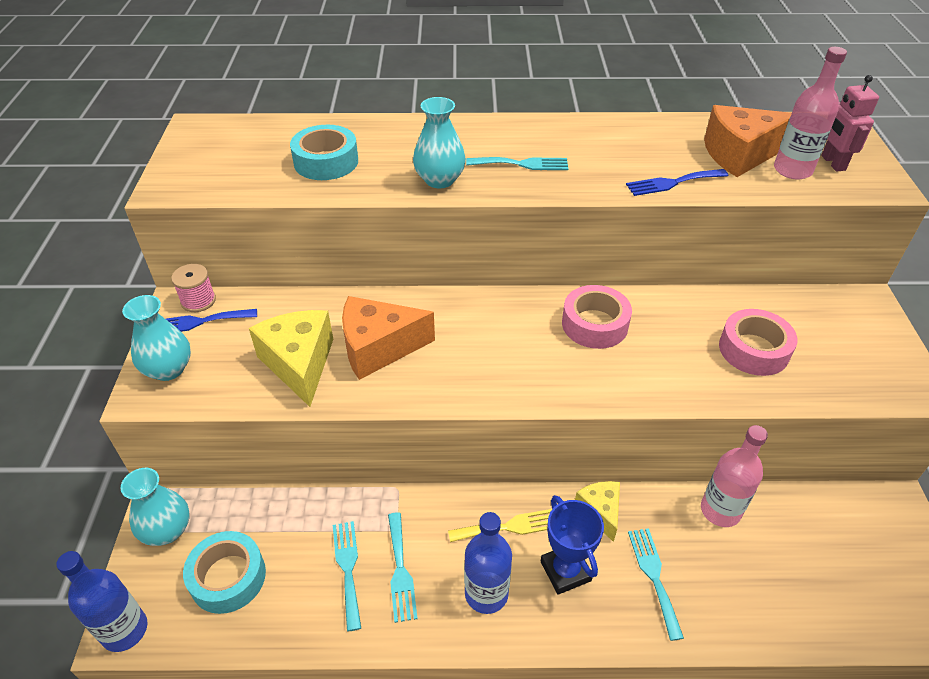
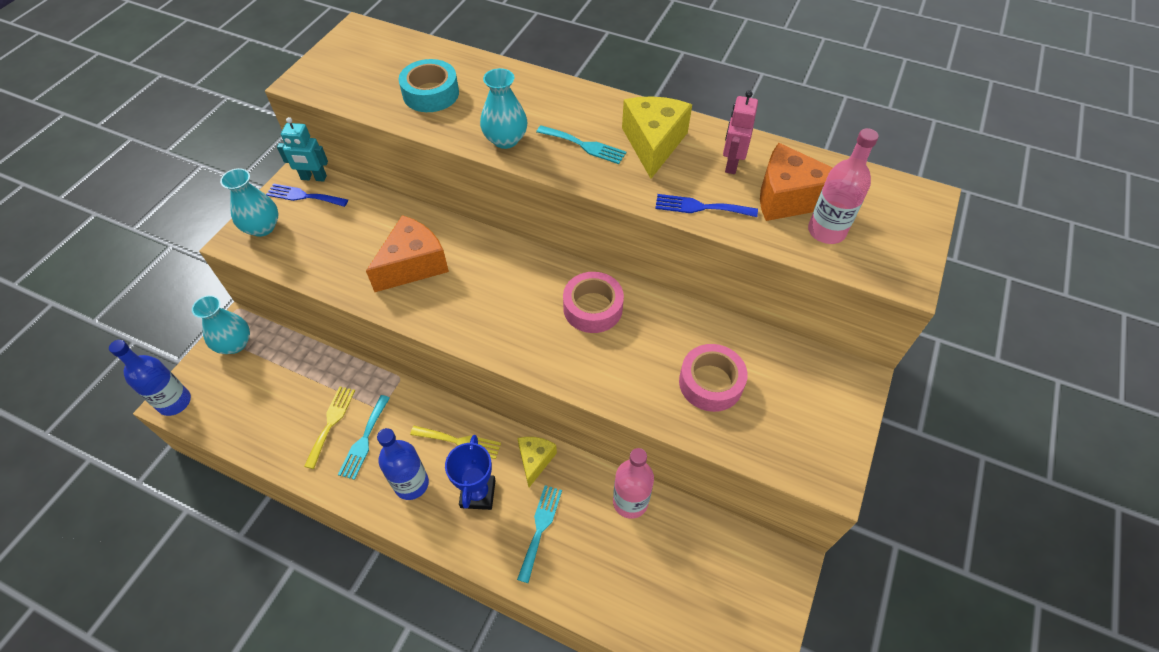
camera: 25 degrees right, 10 degrees up
pink spool [171,264,216,312] -> turquoise robot [277,117,328,182]
turquoise tape [183,531,266,614] -> none
yellow cheese [249,310,333,407] -> yellow cheese moved to [622,96,692,179]
turquoise fork [333,521,361,631] -> yellow fork [304,386,355,469]
orange cheese [342,296,435,380] -> orange cheese turned 120 degrees clockwise [366,215,449,292]
pink robot [821,75,879,172] -> pink robot moved to [723,90,758,174]

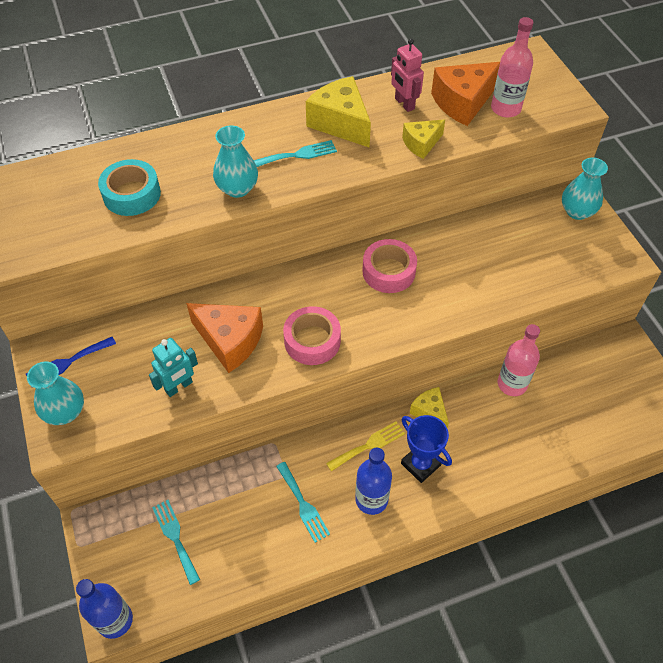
camera: 45 degrees left, 0 degrees up
turquoise vase [192,295,250,354] -> turquoise vase moved to [562,157,608,220]
turquoise robot [277,117,328,182] -> turquoise robot moved to [149,338,198,397]
yellow fork [304,386,355,469] -> none
orange cheese [366,215,449,292] -> orange cheese turned 120 degrees clockwise [186,303,263,373]
turquoise fork [517,485,562,583] -> turquoise fork moved to [152,500,200,585]
blue fork [655,194,758,217] -> yellow cheese [402,119,445,159]
pink tape [679,344,748,412] -> pink tape moved to [283,306,341,365]

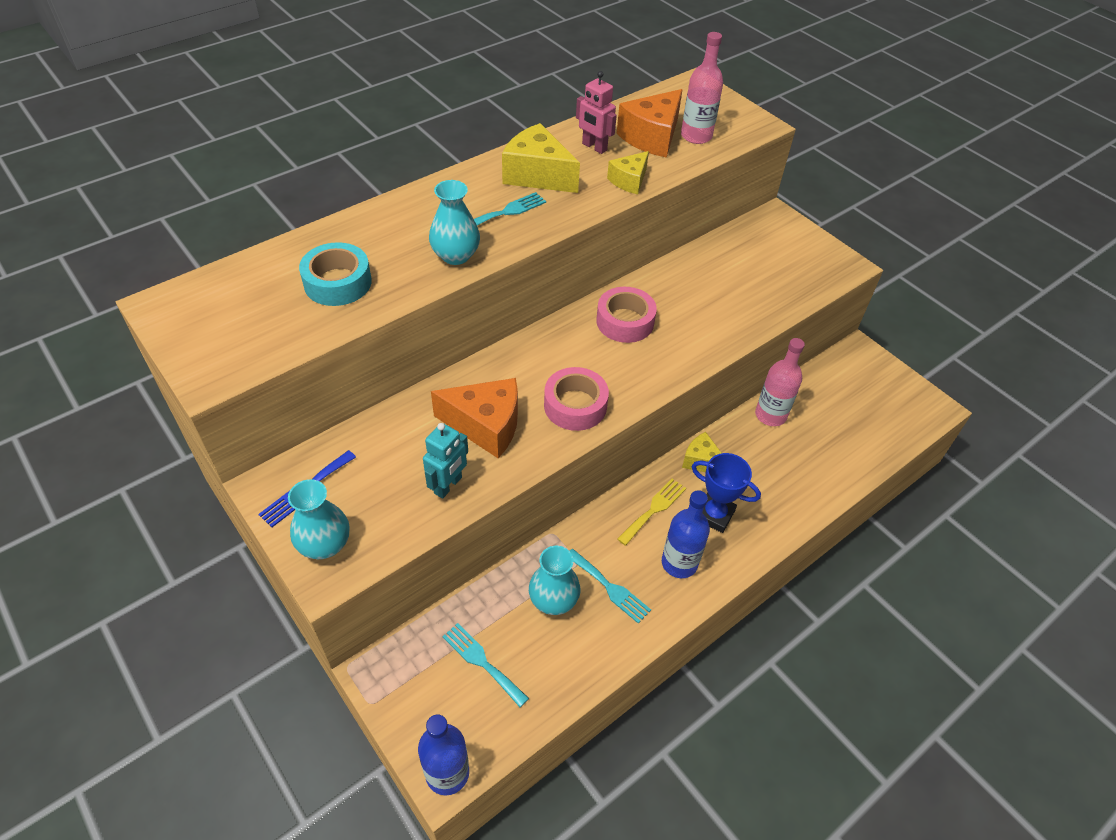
camera: 20 degrees left, 5 degrees down
turquoise vase [562,157,608,220] -> turquoise vase moved to [529,546,580,615]

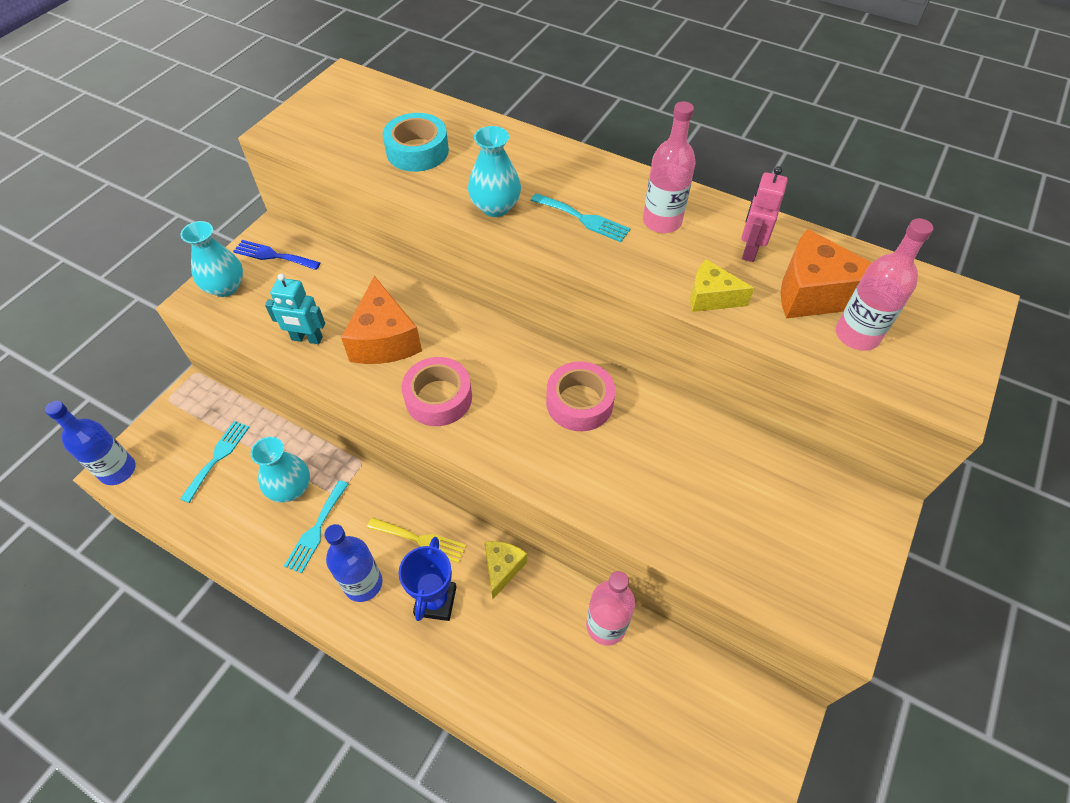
camera: 70 degrees right, 5 degrees up
yellow cheese [502,123,580,193] -> pink bottle [643,101,696,233]

